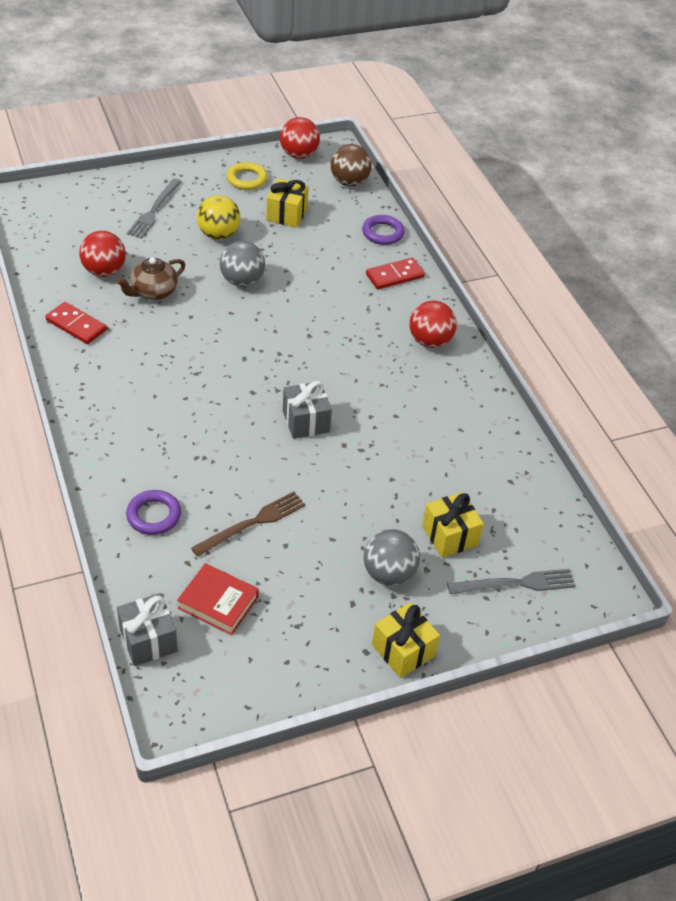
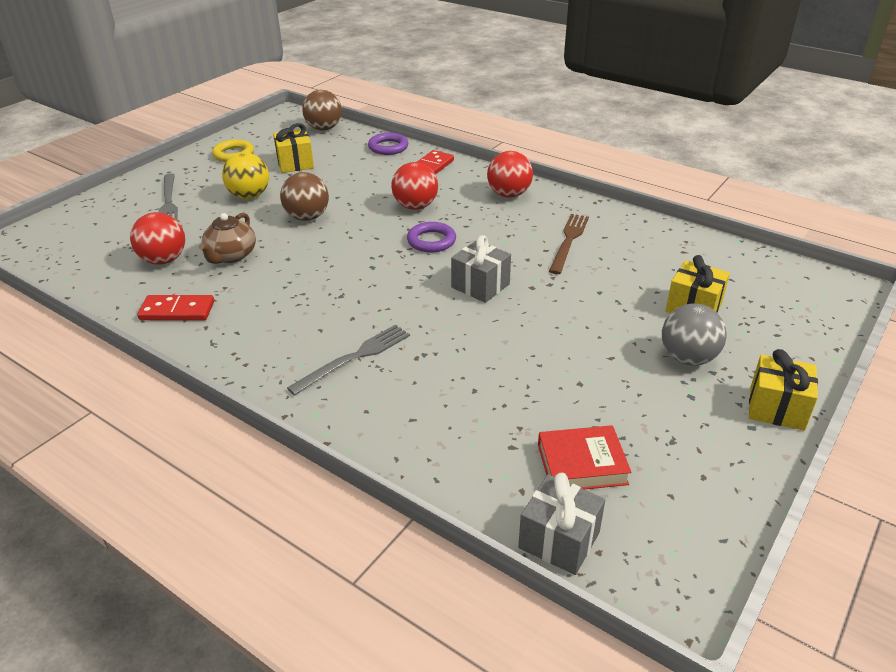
camera: 30 degrees left, 10 degrees down
purple ring [126,490,181,535] -> purple ring moved to [407,222,456,253]
brown fork [191,491,306,557] -> brown fork moved to [549,214,589,274]
grey ball [220,241,265,287] -> brown ball [280,172,329,221]
red ball [280,117,320,159] -> red ball moved to [391,162,438,210]
grey fork [447,569,576,594] -> grey fork moved to [287,324,410,395]

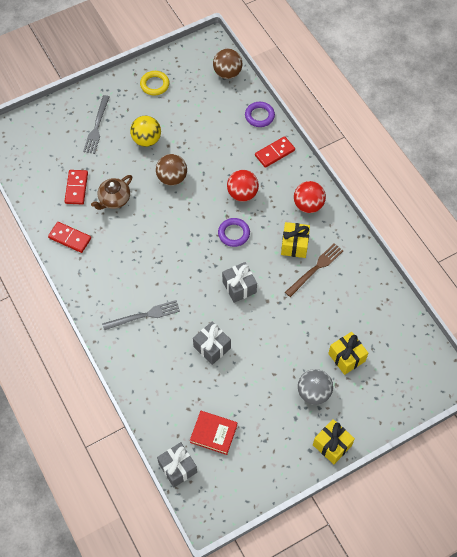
camera: 25 degrees right, 25 degrees up
red ball [130,212,185,264] -> red domino [65,170,88,204]
yellow gift [273,123,314,173] -> yellow gift moved to [281,222,310,258]
none -> grey gift [193,322,231,365]

